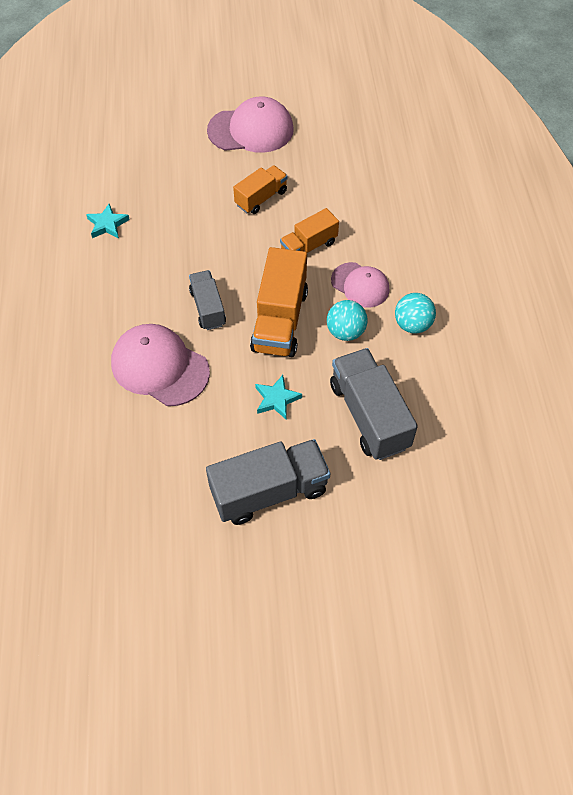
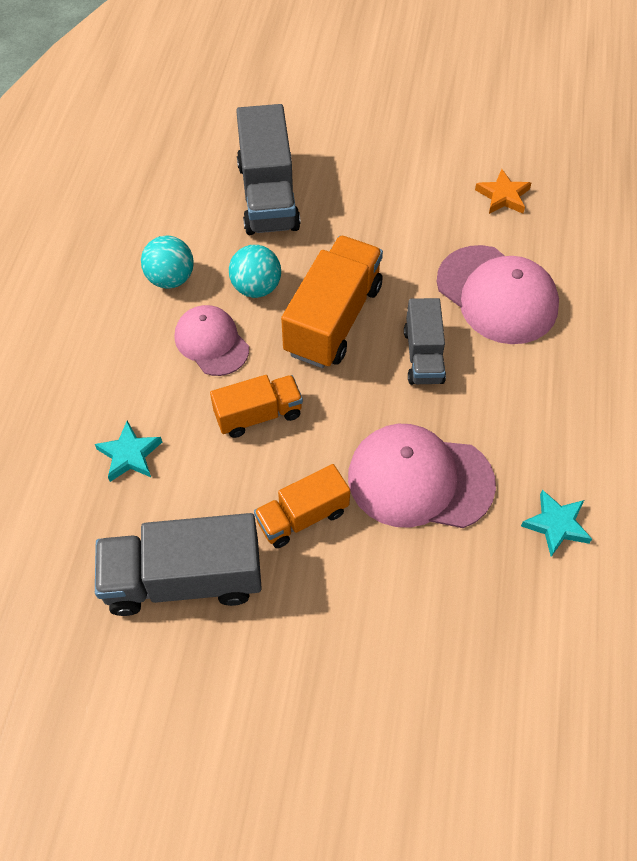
camera: 165 degrees left, 0 degrees up
grey truck [206,439,330,525] -> grey truck moved to [95,513,262,616]
pink cap [207,96,294,153] -> pink cap moved to [348,424,496,528]
turquoise star [255,375,302,420] -> turquoise star moved to [95,421,162,482]
none -> orange star [475,169,531,214]

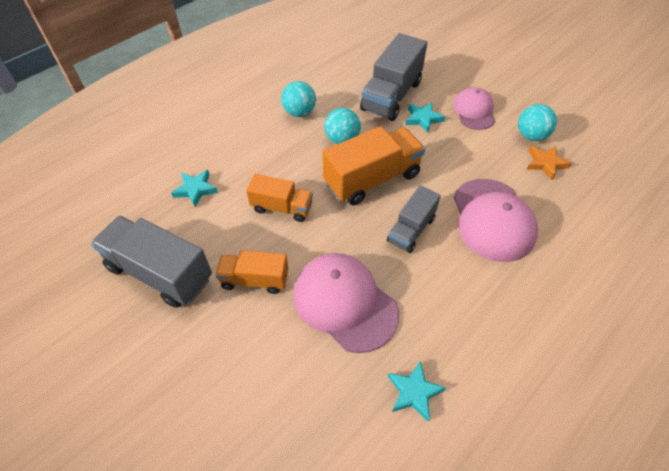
camera: 35 degrees right, 5 degrees down
pink cap [175,305,249,376] -> pink cap moved to [453,87,495,130]
none -> turquoise star [406,102,445,133]
none -> turquoise ball [518,104,557,141]

